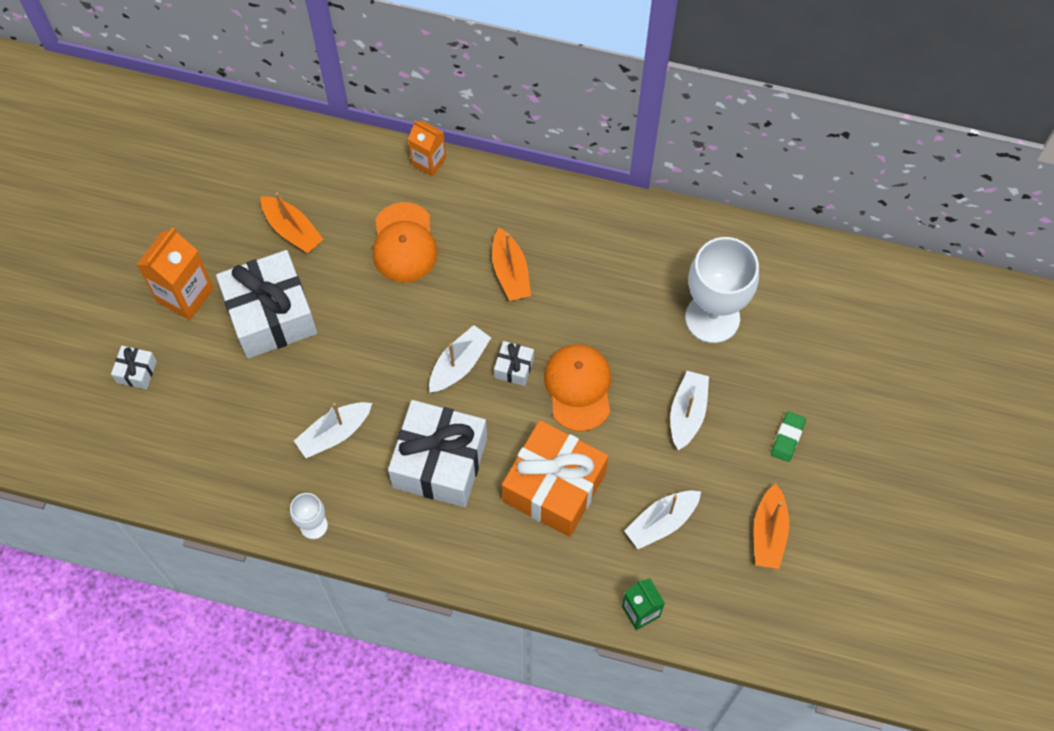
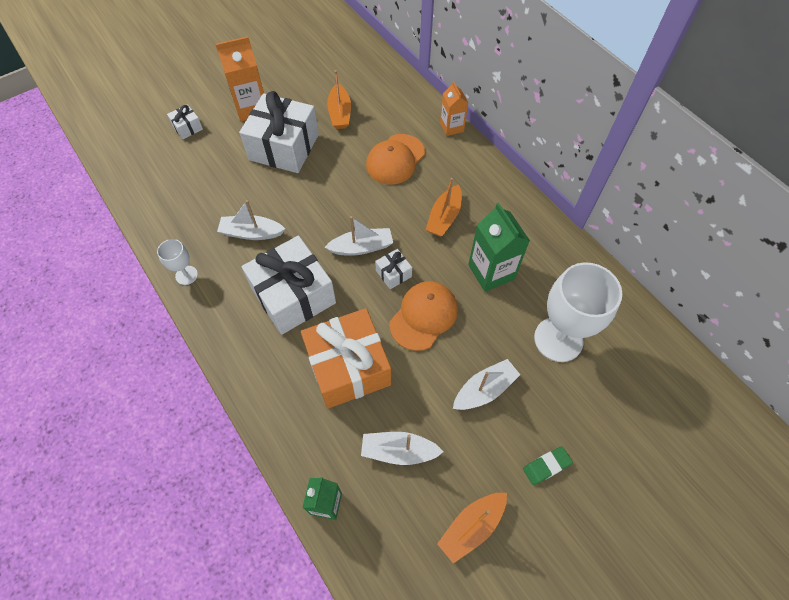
camera: 40 degrees right, 5 degrees down
none -> green carton [468,203,530,292]

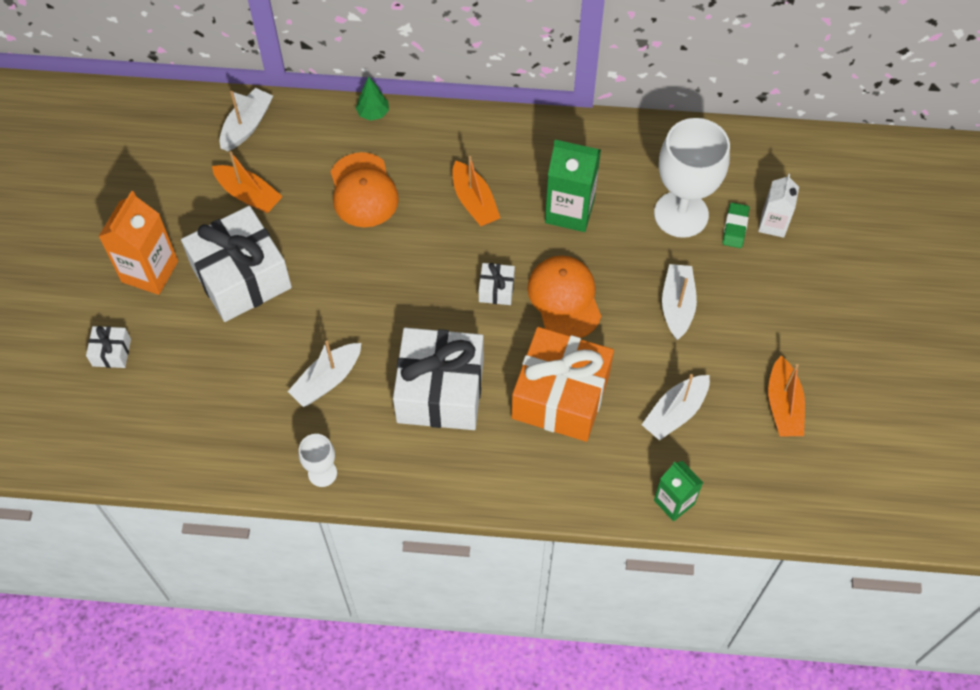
camera: 50 degrees left, 0 degrees up
white boat [325,216,393,256] -> white boat moved to [219,88,273,151]
orange carton [440,81,468,136] -> green tree [356,77,389,121]
green eraser [523,446,573,485] -> green eraser moved to [723,203,749,248]
none -> white carton [758,174,799,238]

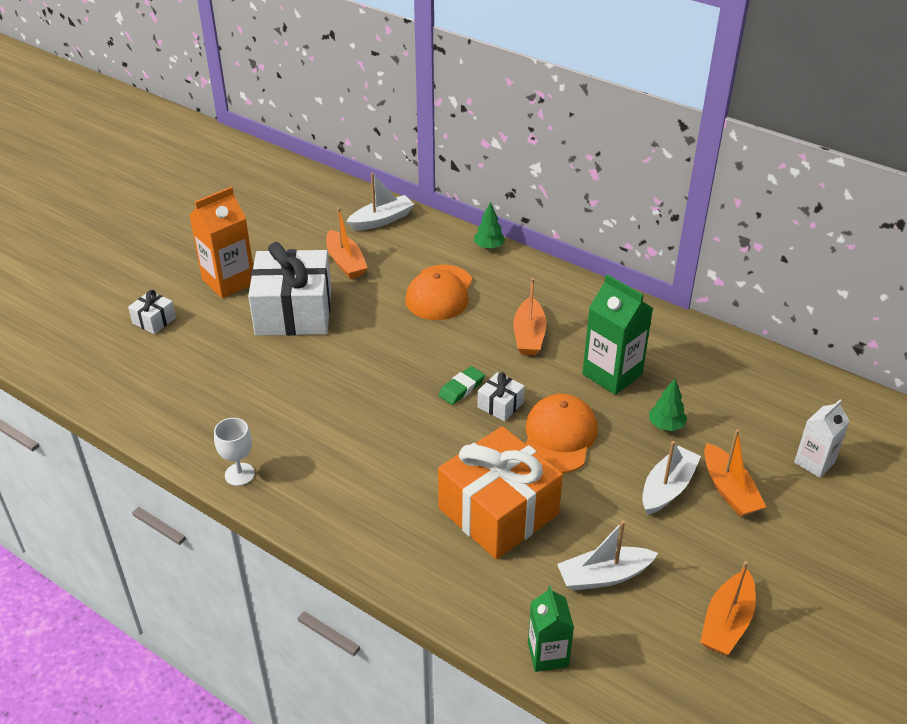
camera: 30 degrees right, 20 degrees down
white boat [288,340,361,407] -> none
white gift [393,328,484,430] -> none
white goblet [654,118,730,238] -> none
green eraser [723,203,749,248] -> green eraser moved to [438,366,485,405]
none -> green tree [649,379,687,431]
none -> orange boat [704,429,766,517]

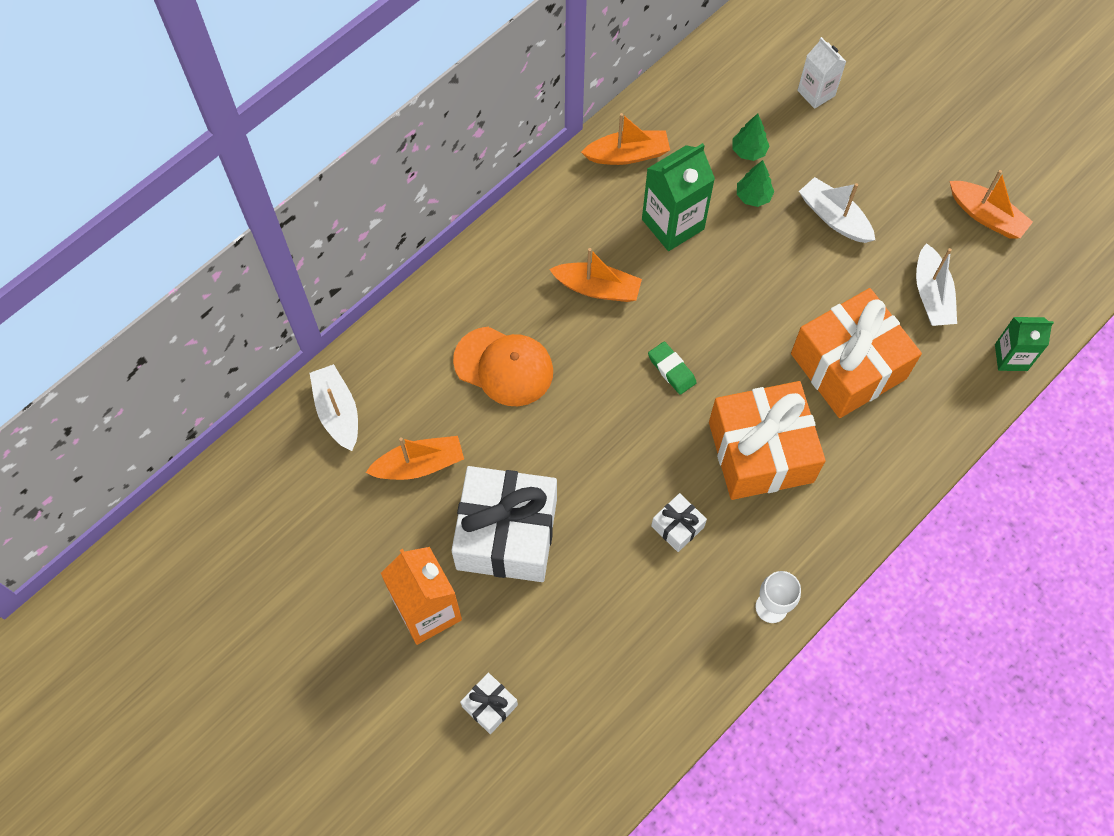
camera: 80 degrees left, 25 degrees up
green tree [474,202,505,249] -> green tree moved to [732,114,769,161]
white gift [477,372,525,421] -> white gift moved to [651,493,707,552]
orange cap [525,394,598,473] -> none
orange boat [704,429,766,517] -> orange boat moved to [581,113,670,165]
none -> orange gift [709,381,826,500]

